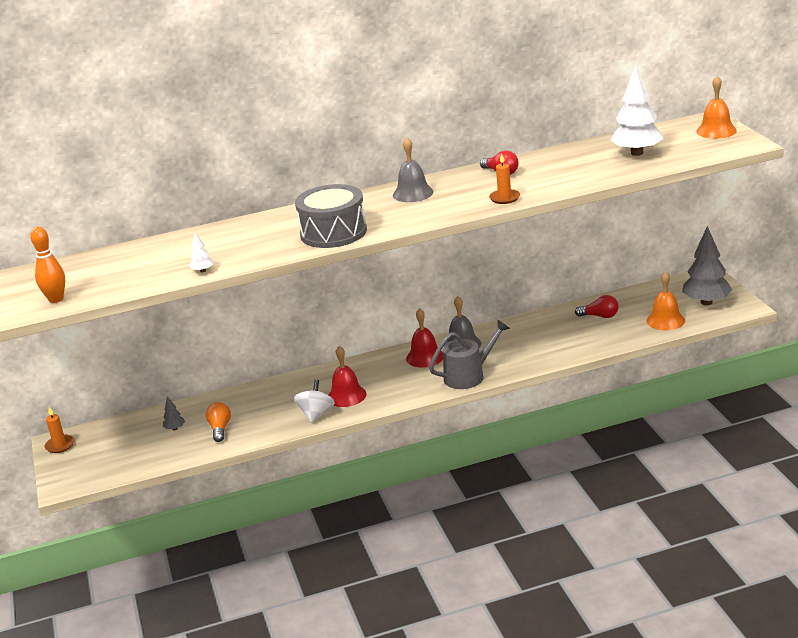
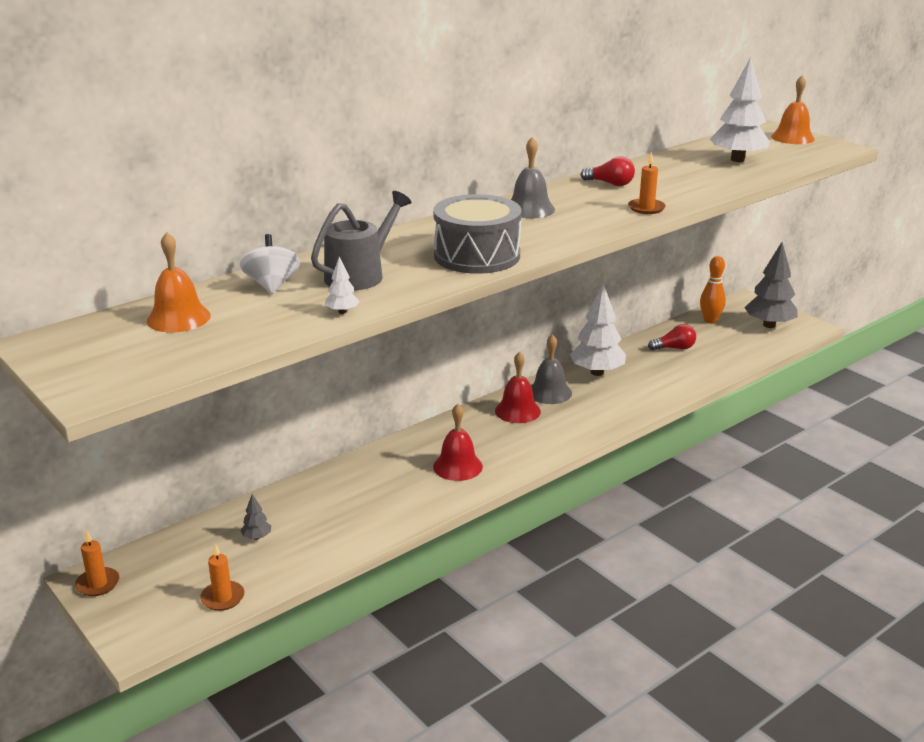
camera: 25 degrees left, 0 degrees up
orange bowling pin [30,227,65,303] -> orange bowling pin moved to [700,256,726,324]
orange light bulb [206,402,231,442] -> none
white spinning top [294,379,335,423] -> white spinning top moved to [240,234,300,294]
grey watering can [429,320,510,389] -> grey watering can moved to [311,191,412,290]
orange bell [647,271,685,330] -> orange bell moved to [147,232,211,333]
none -> orange candle [200,543,245,611]
none -> white tree [570,283,626,376]

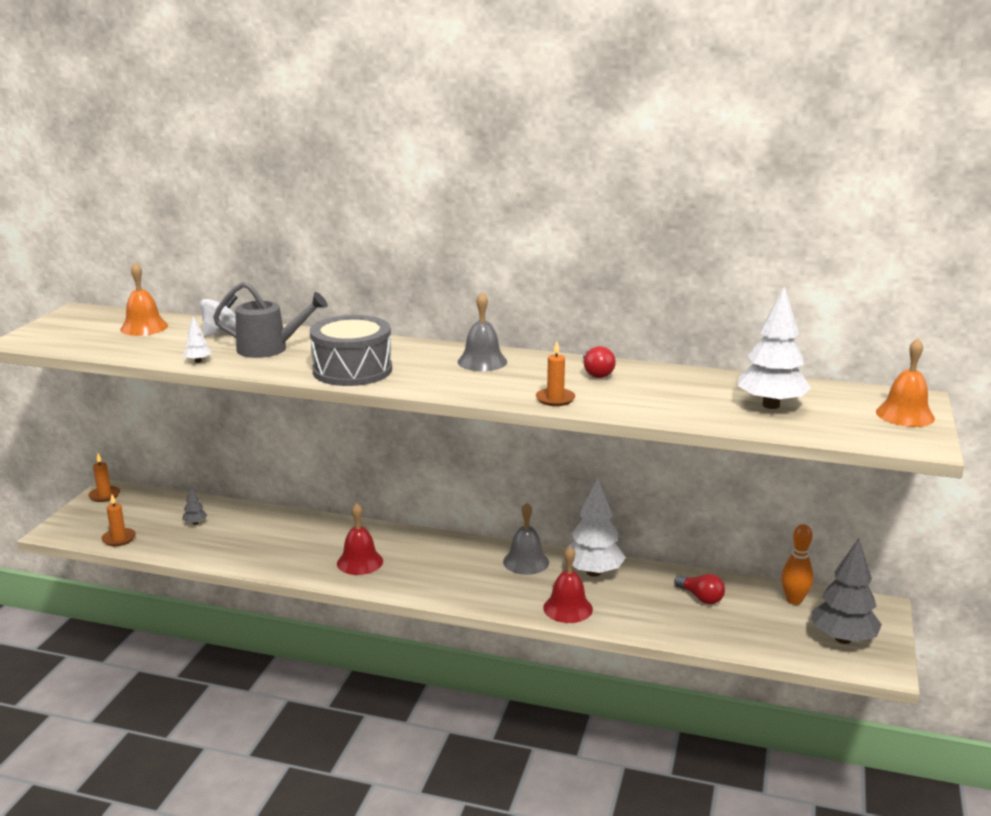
camera: 55 degrees right, 5 degrees down
red bell [495,352,541,423] -> red bell moved to [543,546,593,623]

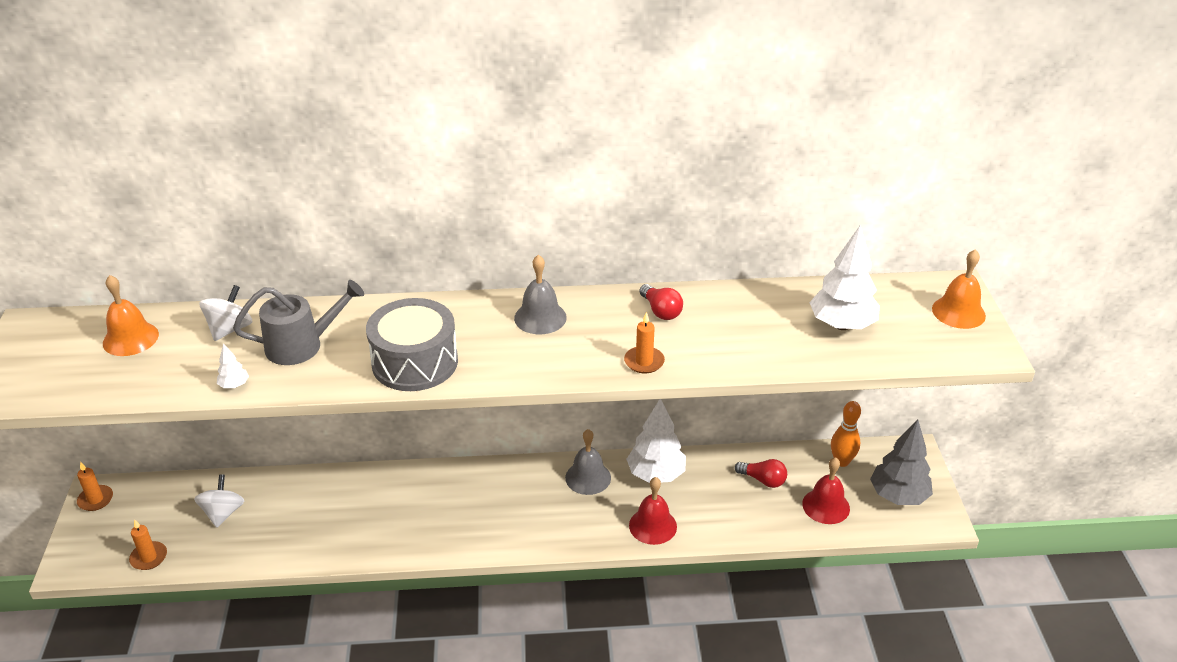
camera: 20 degrees left, 15 degrees up
grey tree [182,486,207,525] -> white spinning top [194,474,244,528]
red bell [337,503,383,575] -> red bell moved to [802,457,850,524]

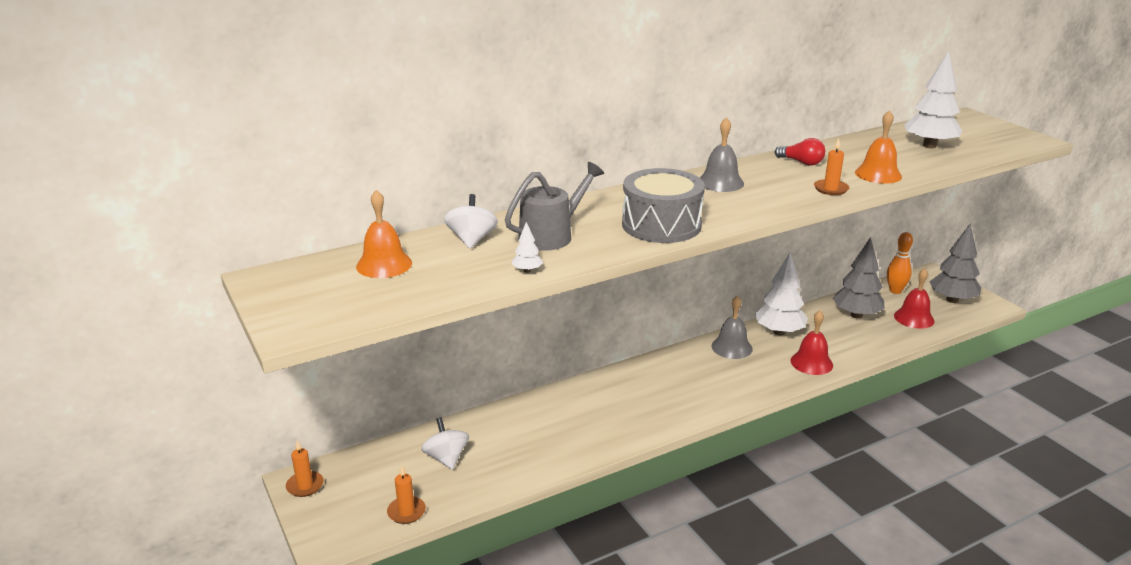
camera: 25 degrees left, 10 degrees down
red light bulb [735,459,787,488] -> grey tree [833,237,885,318]
orange bell [932,249,986,329] -> orange bell moved to [855,110,902,184]

